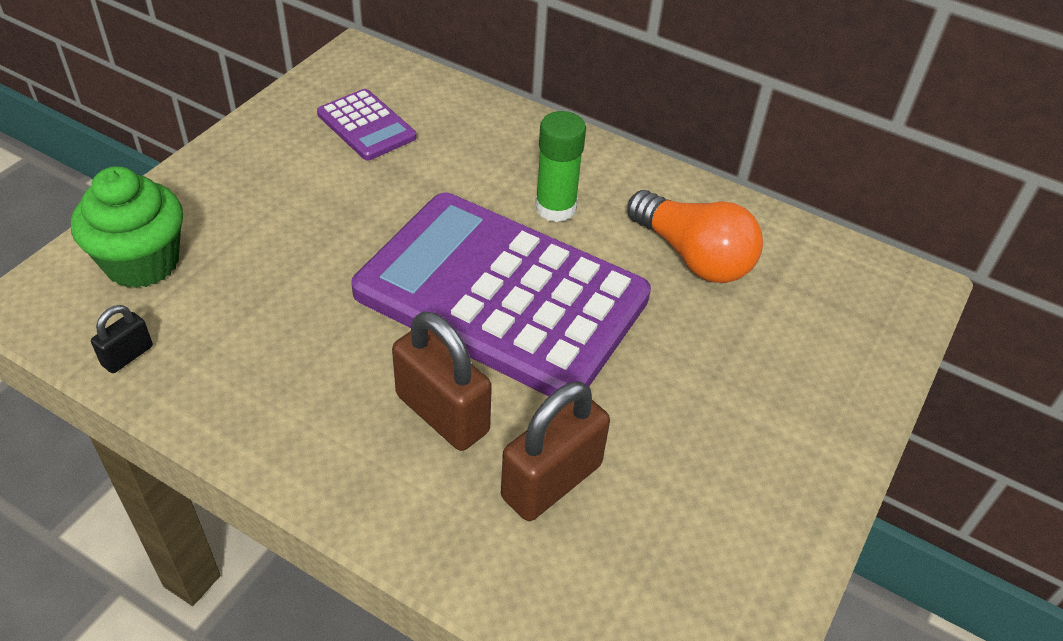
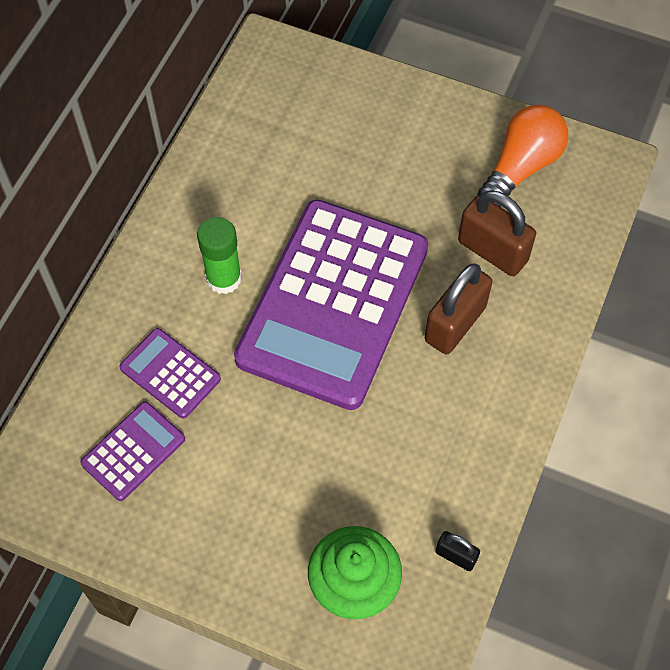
camera: 95 degrees left, 15 degrees up
orange light bulb [627,190,763,283] -> orange light bulb moved to [477,105,568,207]
none -> purple calculator [119,328,221,419]

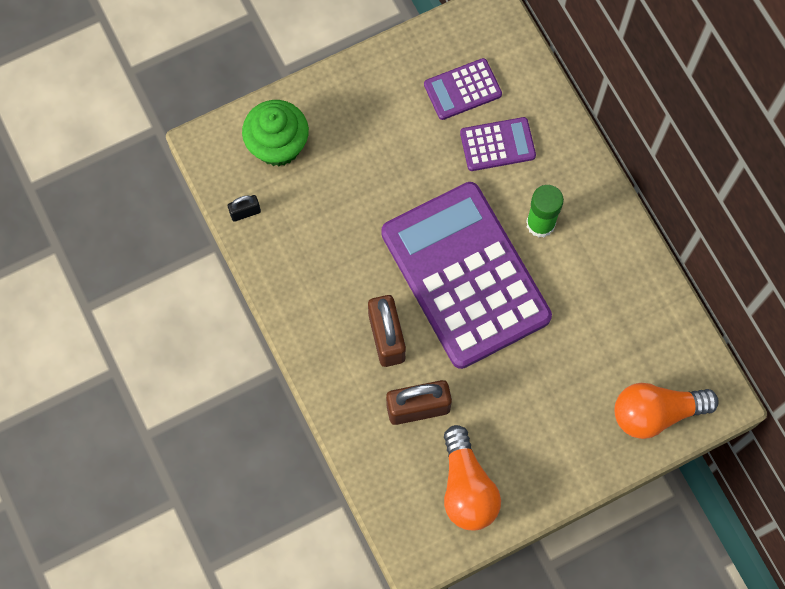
camera: 130 degrees right, 10 degrees up
purple calculator [80,402,185,501] -> purple calculator turned 75 degrees clockwise [424,58,502,120]
none -> orange light bulb [615,383,719,439]

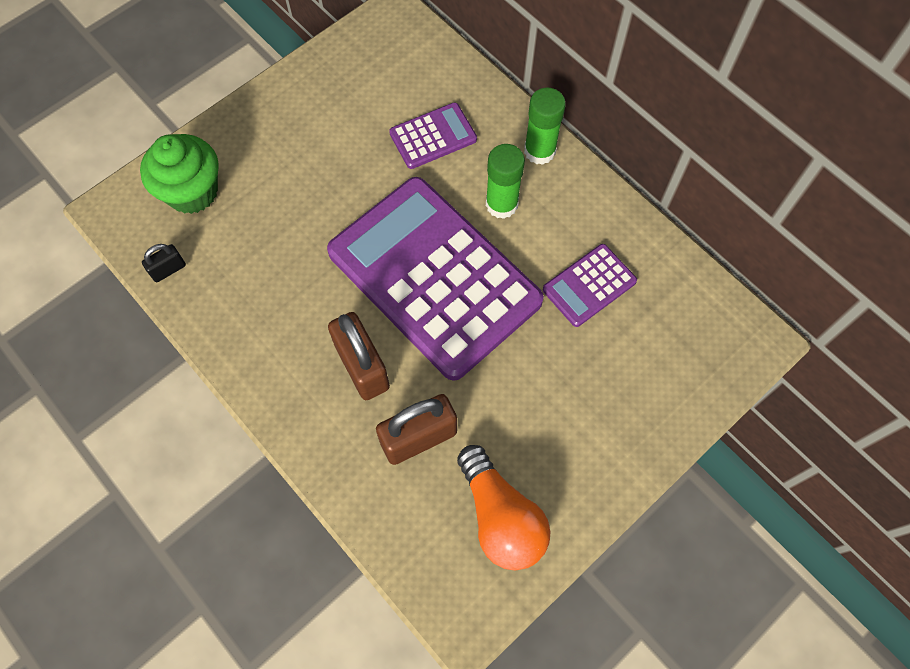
camera: 15 degrees left, 5 degrees down
purple calculator [424,58,502,120] -> purple calculator moved to [543,244,637,327]
orange light bulb [615,383,719,439] -> none
none -> green glue stick [524,87,566,165]

